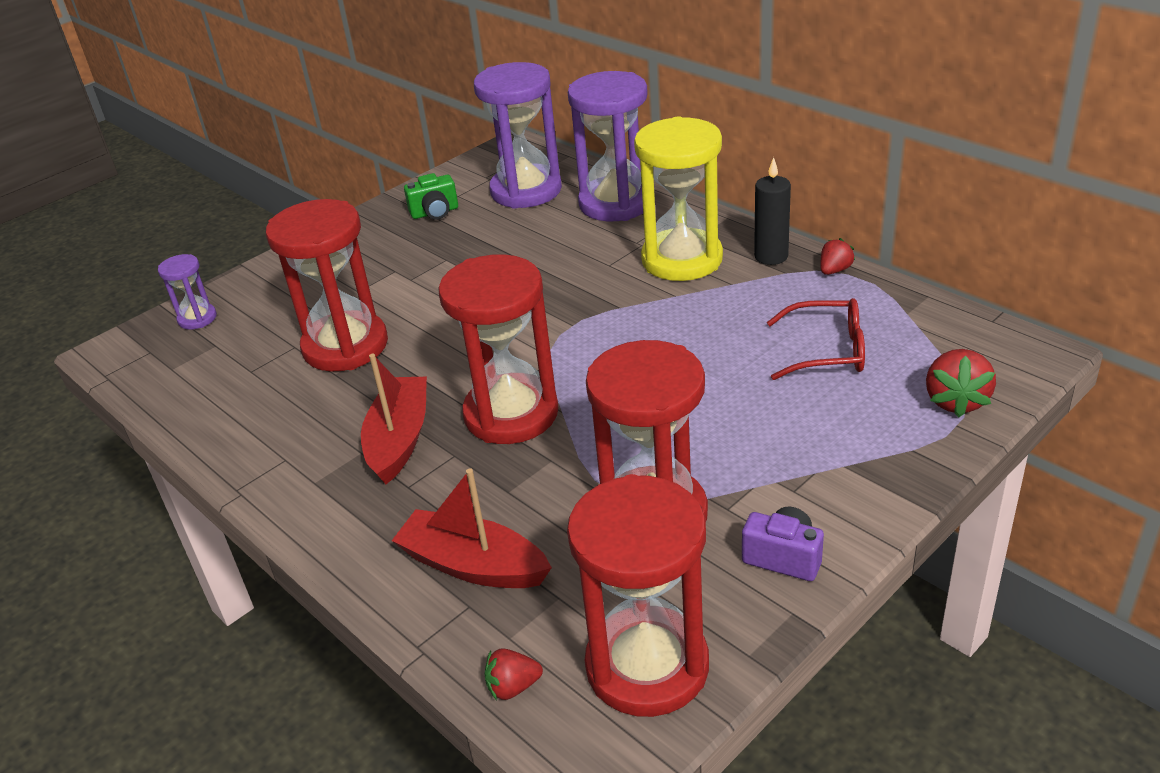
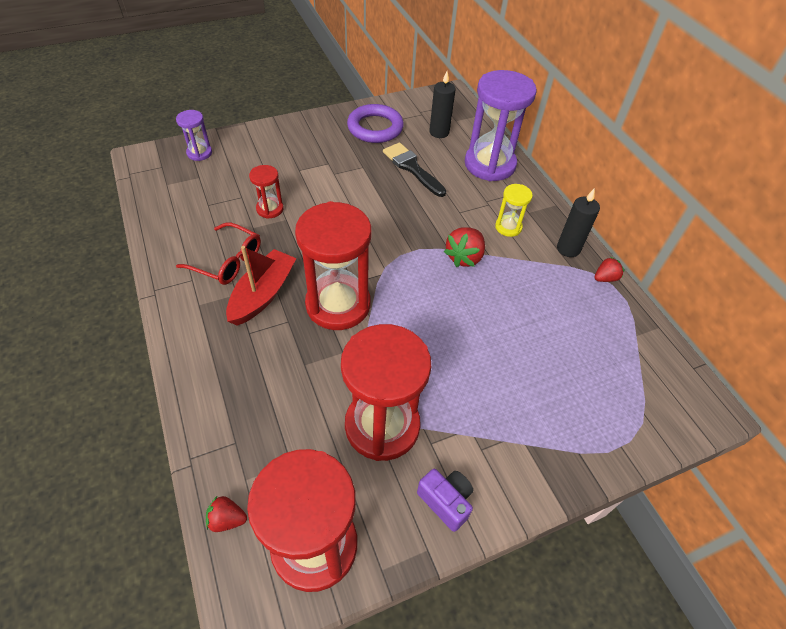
camera: 15 degrees right, 15 degrees up
red hourglass [266,199,388,372] -> red hourglass [249,165,284,219], size x0.47
red boat [392,468,552,588] -> none
green camera [404,173,458,220] -> purple ring [347,104,404,143]
purple hourglass [474,62,562,209] -> black candle [429,71,456,138]
yellow hourglass [634,116,723,281] -> yellow hourglass [495,184,533,237], size x0.47
red glasses [767,298,865,380] -> red glasses moved to [176,222,261,285]
red strawberry [926,349,996,417] -> red strawberry moved to [444,227,485,267]
none -> black brush [383,142,446,197]

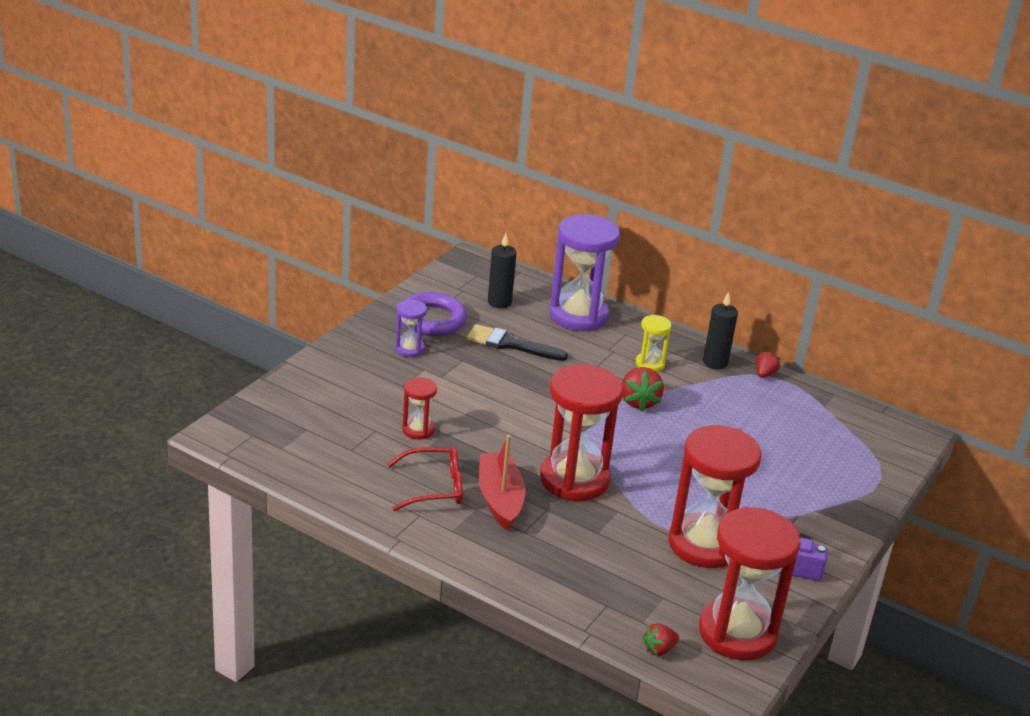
camera: 35 degrees left, 20 degrees down
purple hourglass [176,110,212,161] -> purple hourglass moved to [395,300,427,357]

